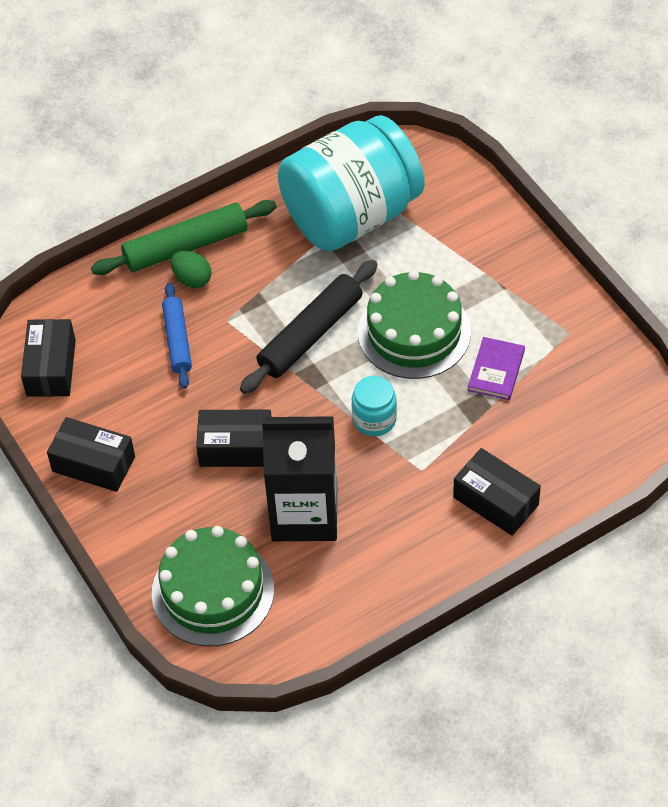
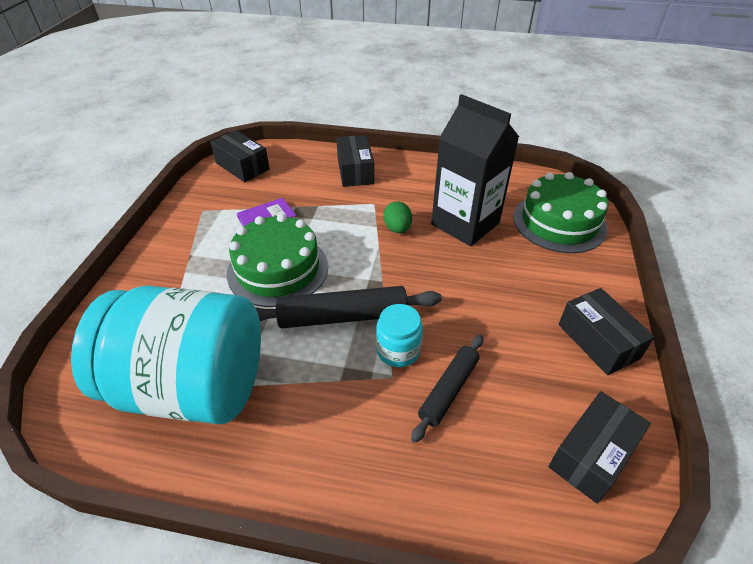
camera: 140 degrees left, 10 degrees down
green rolling pin [91,200,277,275] -> none
blue rolling pin [162,282,192,389] -> black rolling pin [411,335,483,443]
green egg [171,251,212,288] -> green egg moved to [383,201,412,233]
black box [196,410,271,467] -> black box moved to [210,130,270,182]
turquoise jar [352,376,397,436] -> turquoise jar moved to [376,304,423,367]

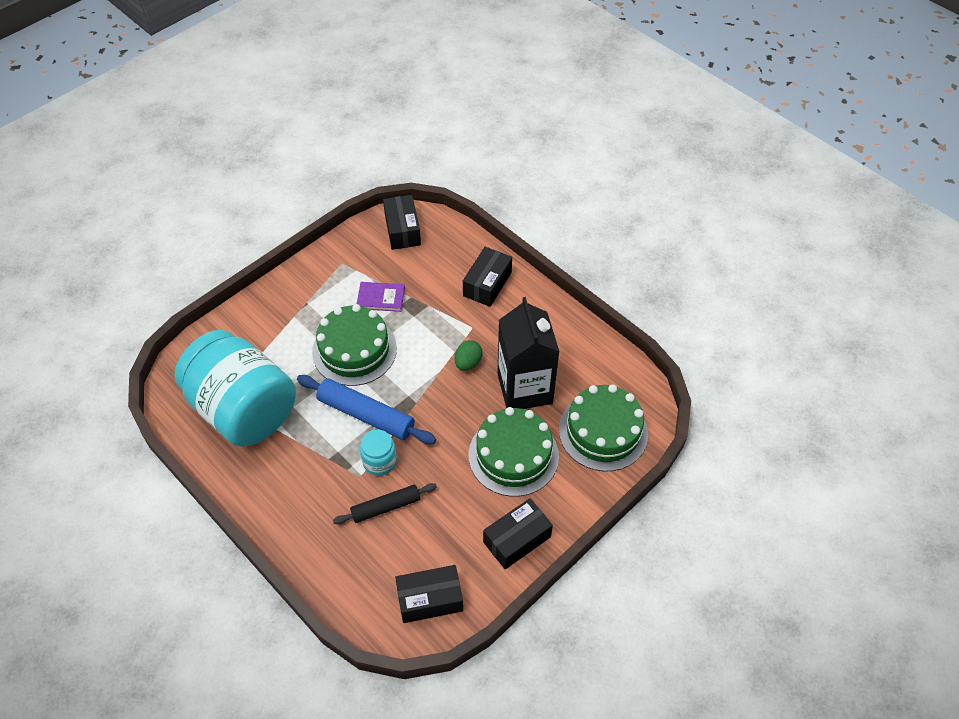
camera: 35 degrees right, 10 degrees up
black rolling pin [255,286,442,328] -> blue rolling pin [297,375,436,444]
black box [559,288,655,375] -> black box turned 45 degrees clockwise [483,498,553,569]
none -> green cake [468,407,559,497]

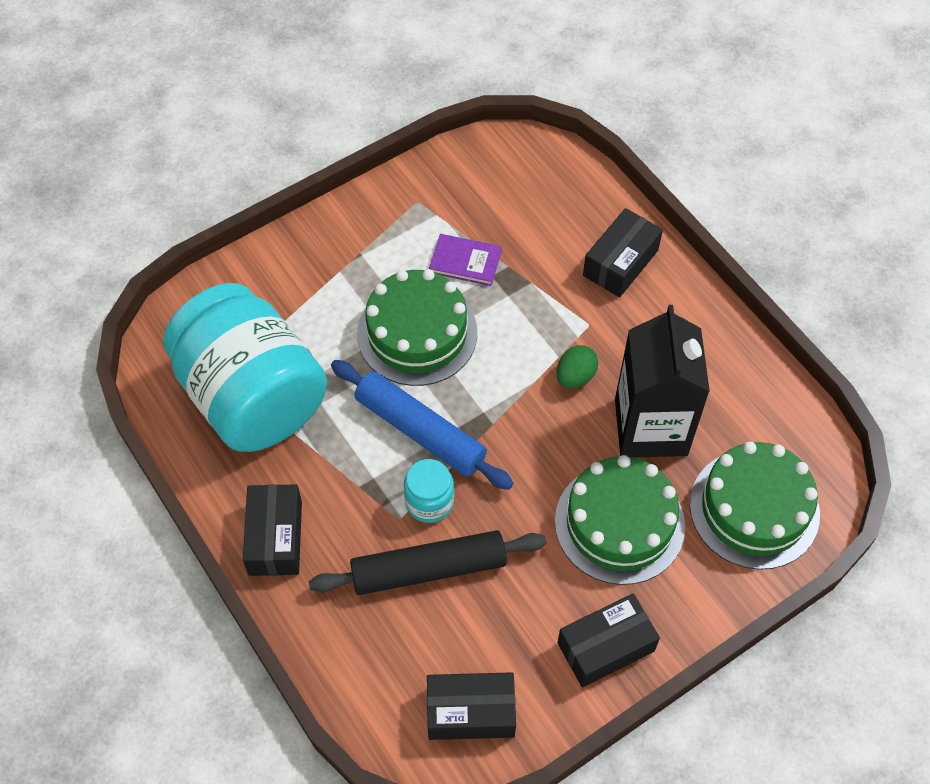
camera: 10 degrees right, 5 degrees up
black rolling pin [333,483,437,524] -> black rolling pin [309,530,546,595], size x1.56
black box [383,195,421,250] -> black box moved to [243,484,302,576]

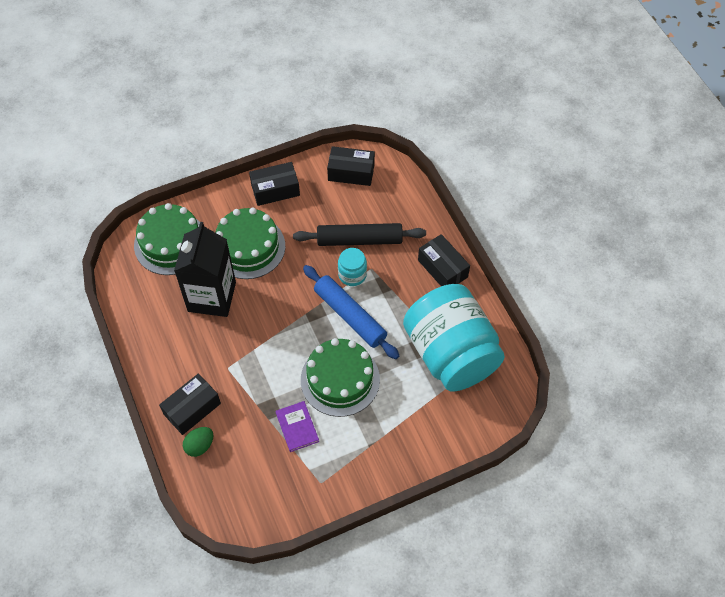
camera: 170 degrees left, 0 degrees up
black box [243,484,302,576] -> black box turned 45 degrees counterclockwise [418,234,470,286]
purple book [429,234,502,286] -> purple book turned 45 degrees clockwise [276,401,319,452]
green egg [556,345,598,388] -> green egg moved to [183,427,213,457]

